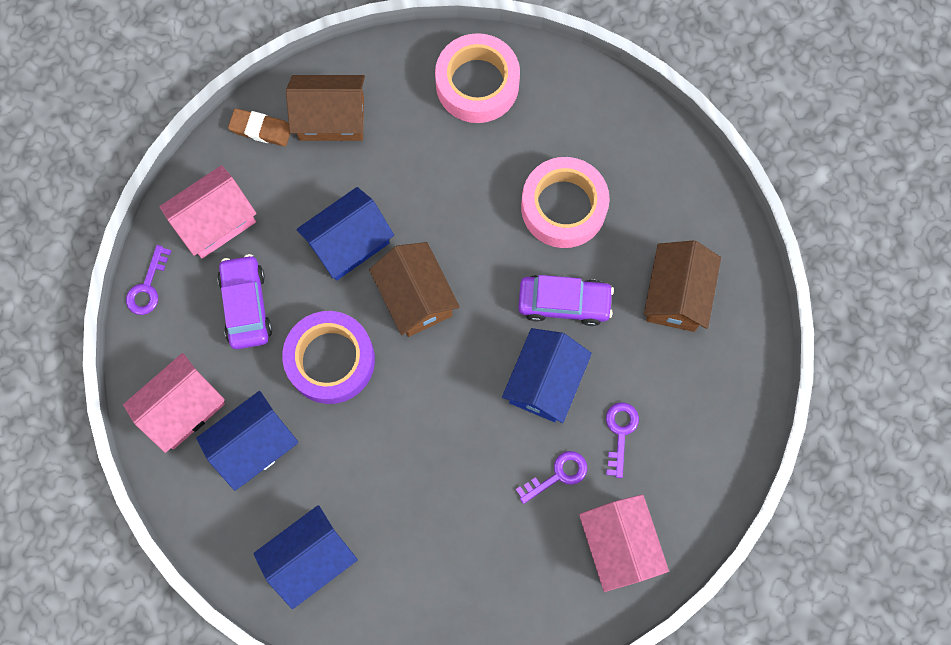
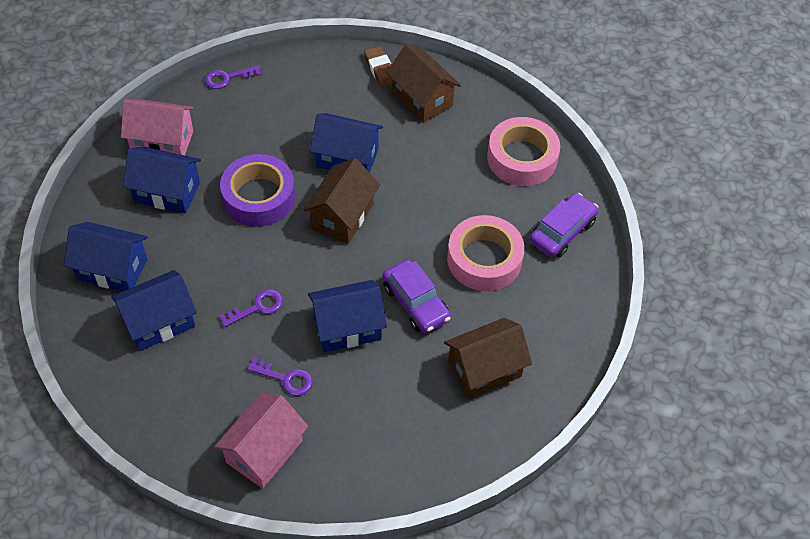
camera: 50 degrees right, 20 degrees down
pink house [159,165,257,258] -> none
purple car [217,254,272,349] -> purple car moved to [530,193,598,258]
purple key [606,402,639,478] -> purple key moved to [219,289,283,327]
none -> blue house [111,270,197,351]

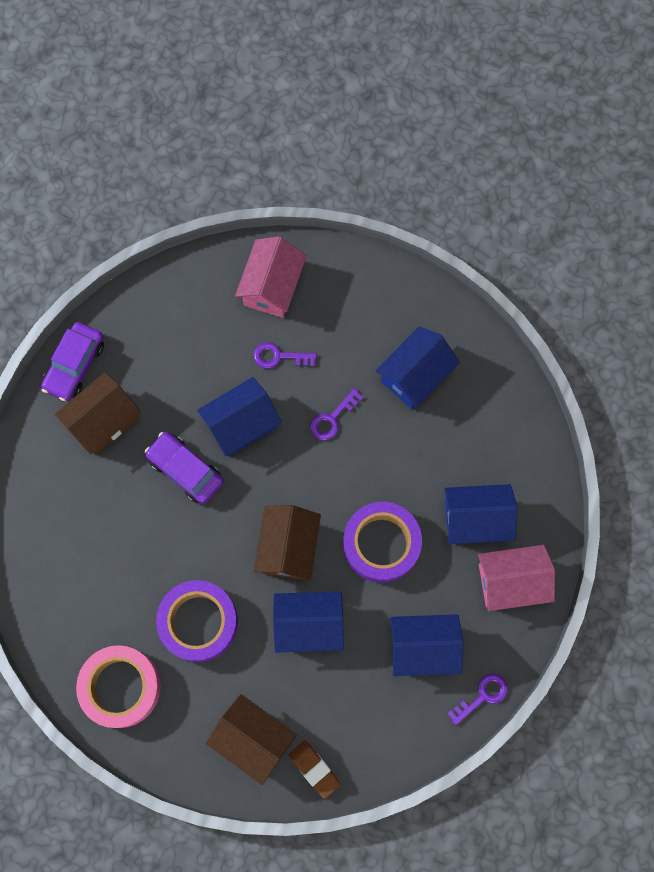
camera: 165 degrees right, 20 degrees up
blue house [64,222,148,291] -> blue house moved to [390,614,463,676]
pink tape [447,215,525,291] -> none
purple car [530,193,598,258] -> purple car moved to [41,322,104,401]
none -> purple tape [156,580,238,662]

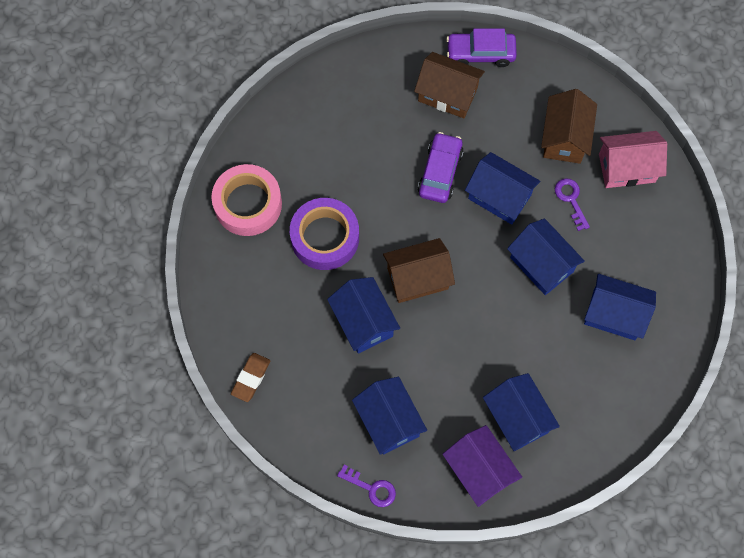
camera: 65 degrees right, 5 degrees down
brown house [206,694,297,785] -> brown house moved to [541,89,597,164]
purple key [310,388,363,440] -> blue house [507,218,585,295]
purple tape [343,502,422,583] -> none
pink house [478,545,555,611] -> purple house [443,425,522,507]

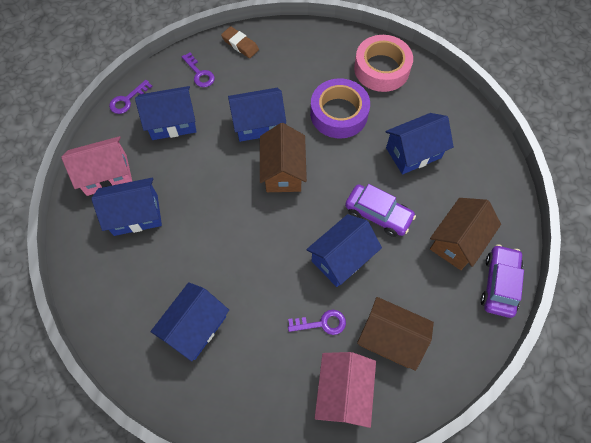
camera: 105 degrees right, 5 degrees down
purple house [443,425,522,507] -> pink house [61,136,132,196]
blue house [507,218,585,295] -> blue house moved to [385,113,454,174]
none -> purple key [182,53,215,87]

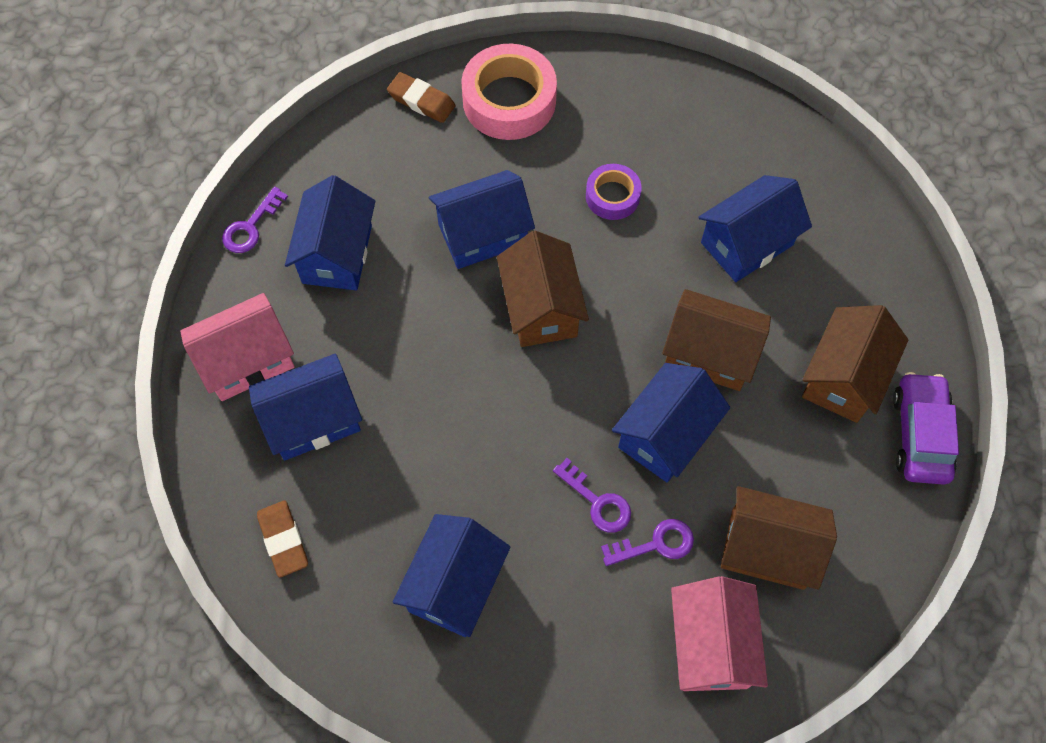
camera: 10 degrees left, 0 degrees up
blue house [135,86,197,140] -> blue house turned 60 degrees counterclockwise [285,175,375,290]
purple key [182,53,215,87] -> purple key moved to [553,458,631,533]
purple tape [310,78,370,139] -> purple tape [586,164,642,220], size x0.56
purple car [345,184,416,237] -> brown house [662,289,771,391]
pink tape [354,35,413,92] -> pink tape moved to [461,44,557,140]
none -> brown eraser [257,500,308,578]

